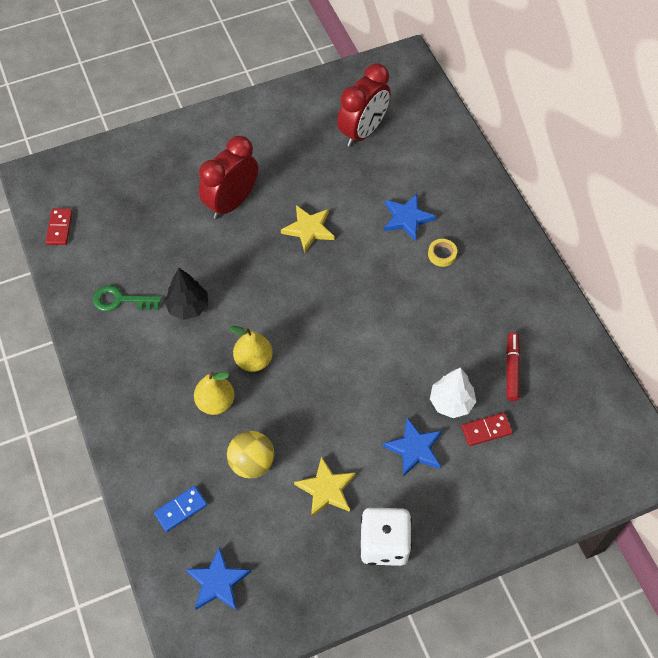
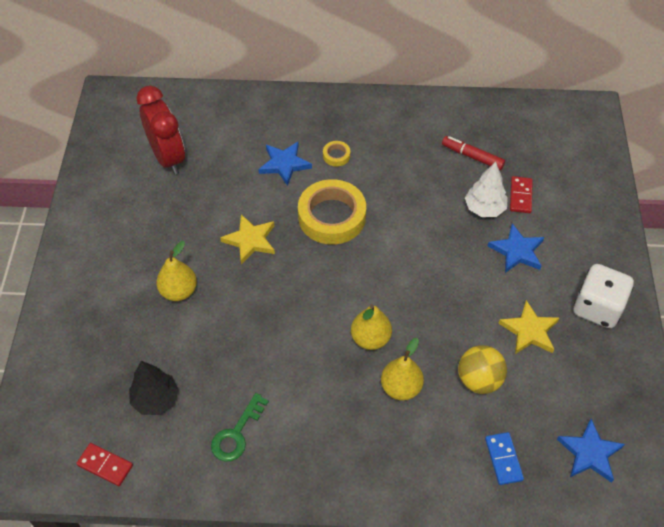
camera: 65 degrees left, 5 degrees down
black tree [164,268,208,320] -> black tree moved to [129,361,179,415]
red clock [199,136,258,219] -> yellow pear [156,241,197,301]
none -> yellow tape [298,179,366,244]

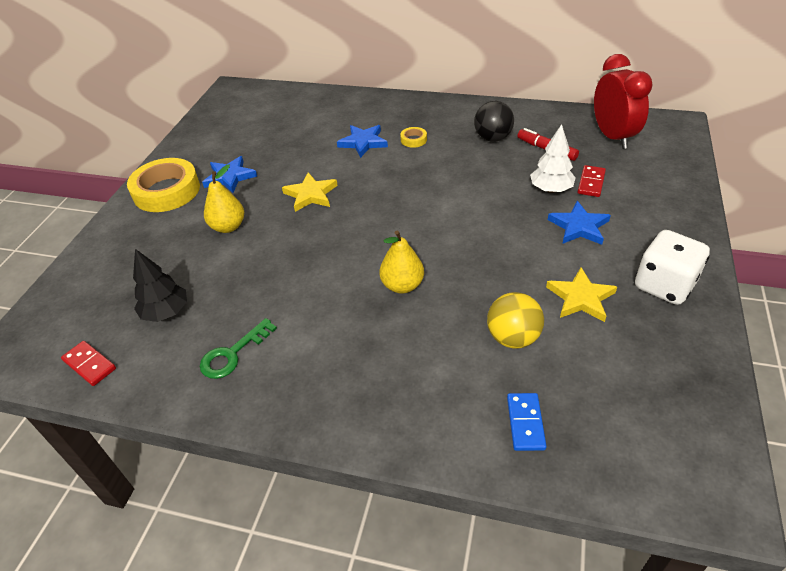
camera: 15 degrees right, 10 degrees down
red clock [137,86,185,175] -> red clock moved to [594,54,653,149]
yellow tape [298,179,366,244] -> yellow tape moved to [127,158,200,212]
yellow pear [381,338,424,401] -> none
blue star [557,419,625,483] -> blue star moved to [202,156,257,193]
none -> black ball [474,101,514,142]

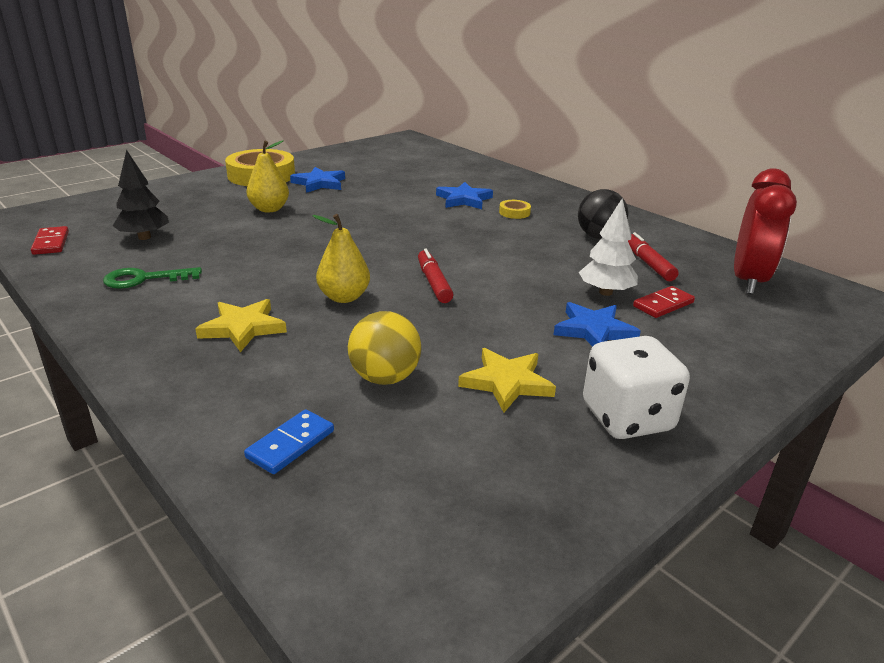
camera: 30 degrees right, 15 degrees down
yellow star [282,172,338,212] -> yellow star moved to [195,299,287,352]
none -> red marker [418,249,453,303]

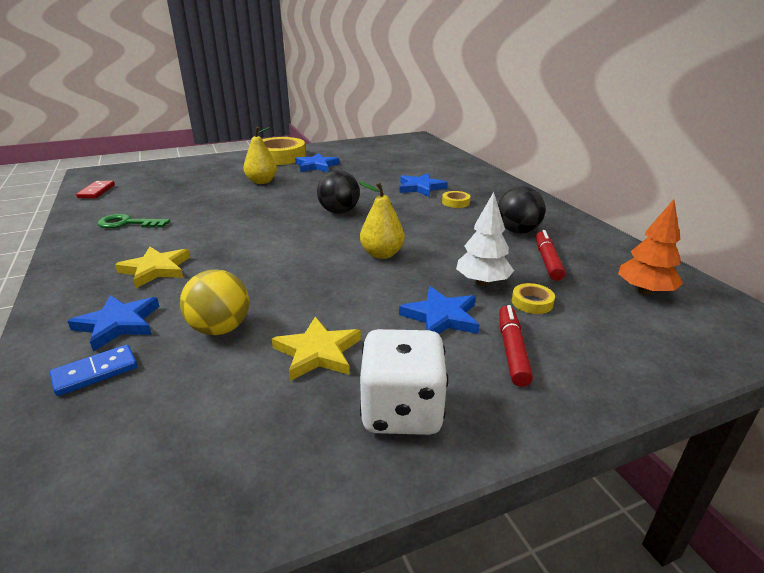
camera: 20 degrees right, 0 degrees up
black tree [113,149,169,240] -> none
yellow pear [313,214,370,303] -> yellow pear moved to [359,182,405,259]
red marker [418,249,453,303] -> red marker moved to [499,305,533,387]
red domino [633,286,695,318] -> yellow tape [512,283,555,314]
red clock [734,168,797,295] -> orange tree [618,199,683,295]
none -> blue star [67,295,160,352]
none -> black ball [317,170,360,214]

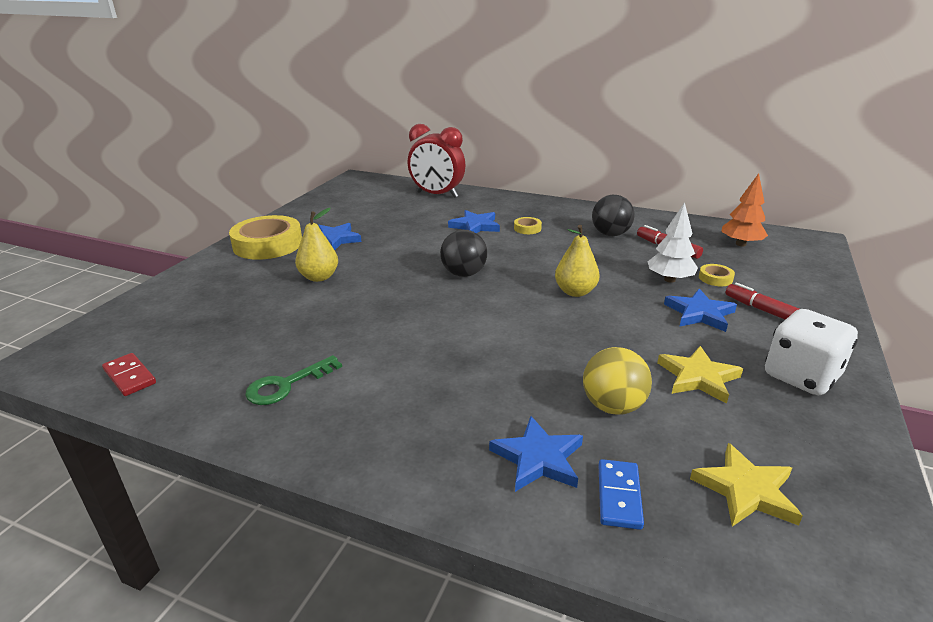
camera: 45 degrees left, 0 degrees up
yellow star [115,247,190,288] -> yellow star moved to [690,443,803,527]
none -> red clock [408,124,465,198]

